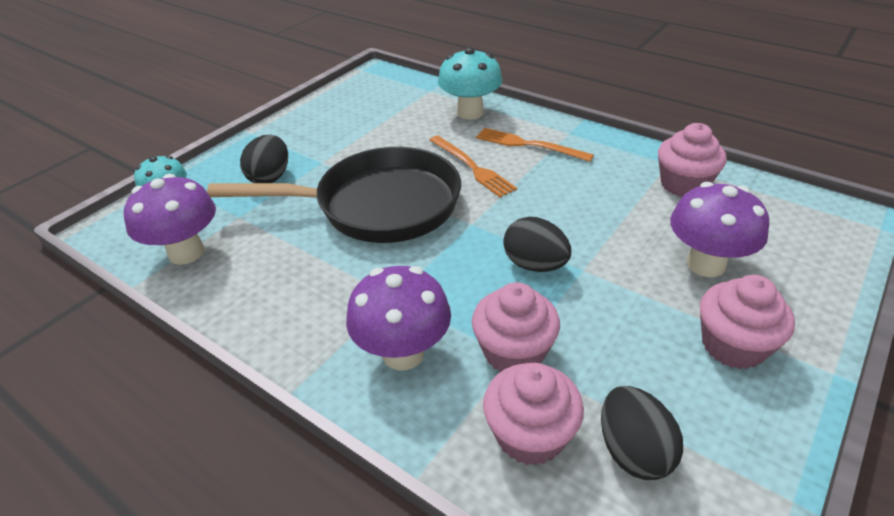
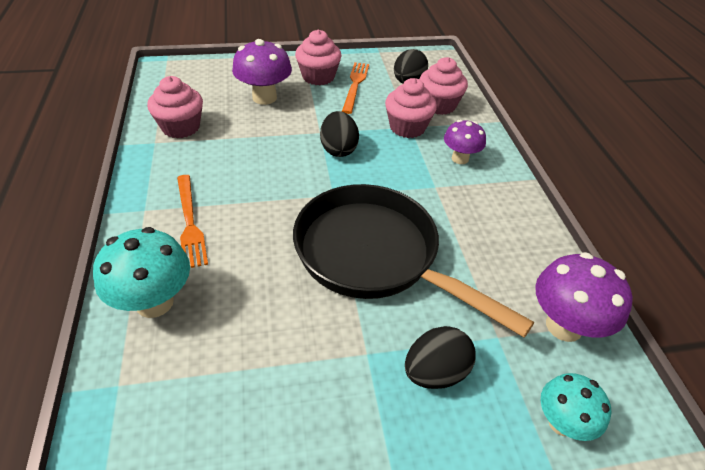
camera: 140 degrees left, 5 degrees up
purple mushroom [346,266,451,371] -> purple mushroom [444,120,486,164], size x0.65
orange fork [430,136,517,198] -> orange fork moved to [342,62,369,114]

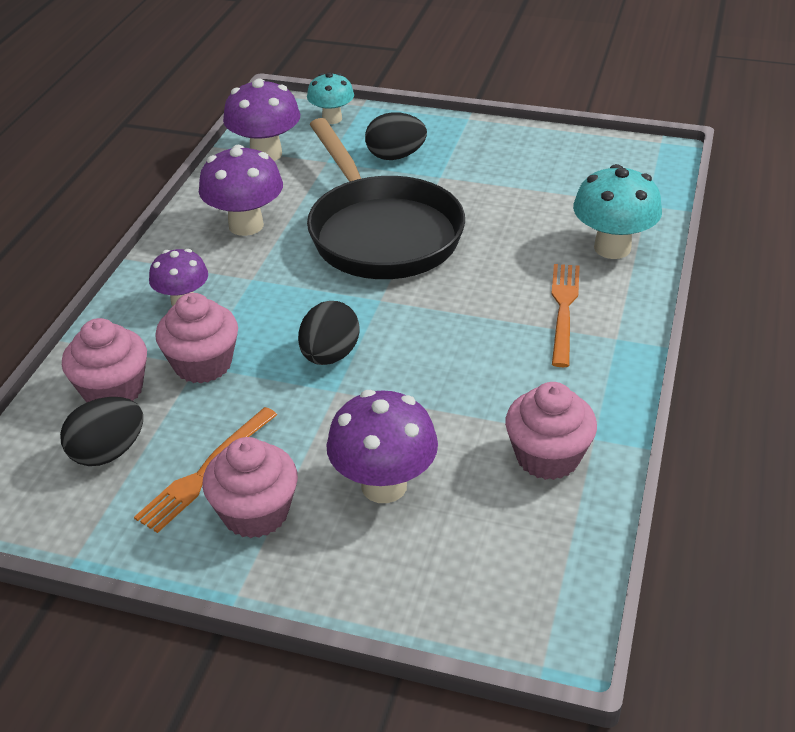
camera: 150 degrees left, 5 degrees down
none -> purple mushroom [199,145,283,236]

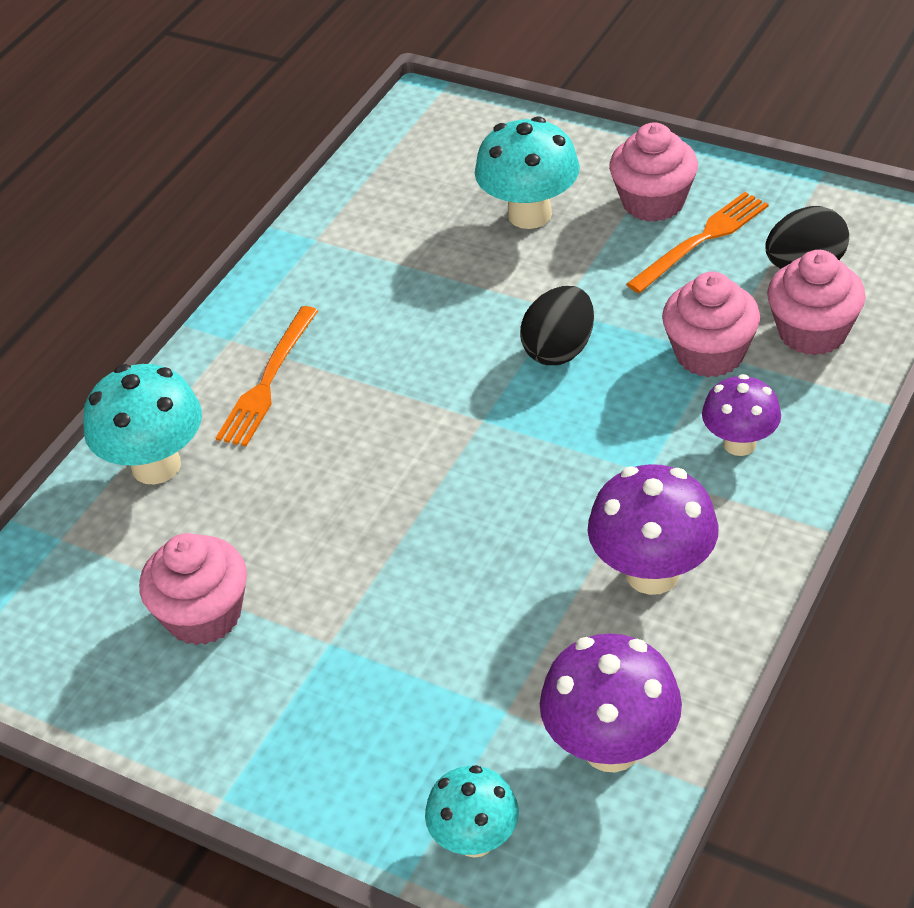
camera: 165 degrees left, 5 degrees up
black pan [307,118,465,279] -> none
purple mushroom [327,390,438,503] -> turquoise mushroom [475,116,580,229]
black egg [365,112,427,160] -> none
pink cupcake [505,382,597,480] -> pink cupcake moved to [139,533,247,645]

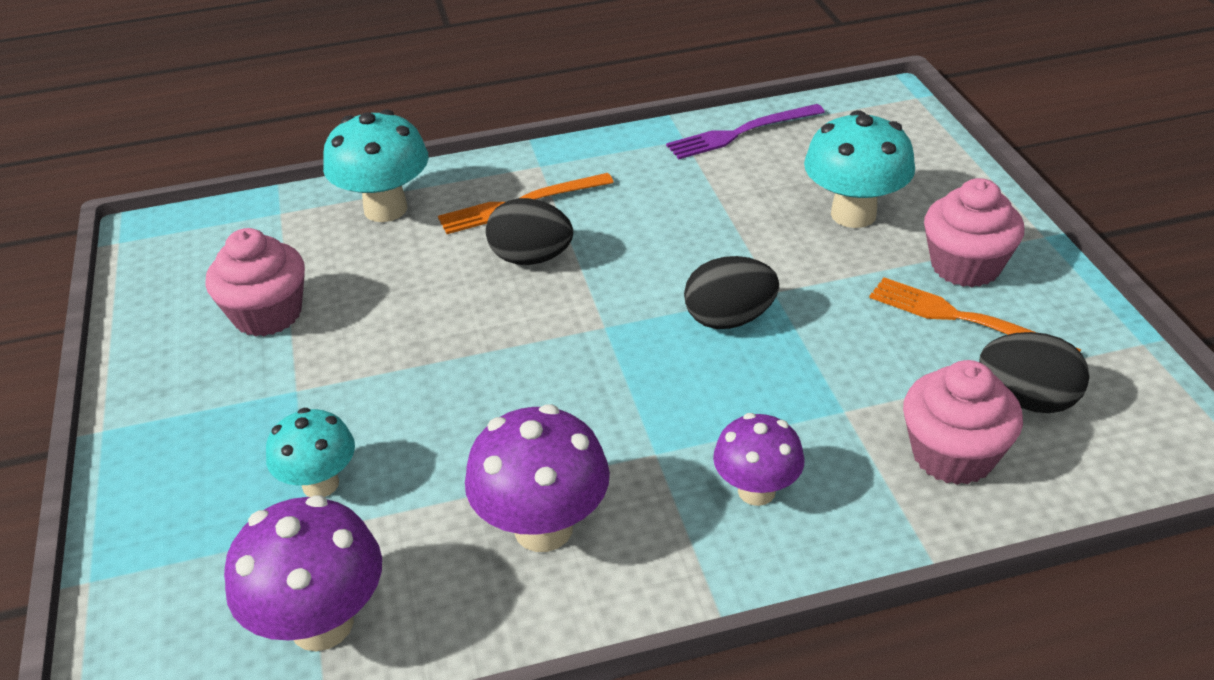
camera: 45 degrees right, 5 degrees down
turquoise mushroom [425,765,519,858] -> turquoise mushroom moved to [266,408,355,497]
orange fork [626,192,769,293] -> orange fork turned 150 degrees counterclockwise [869,277,1081,352]
pink cupcake [662,272,760,377] -> none
none -> black egg [486,198,573,265]
none -> purple fork [666,104,825,159]

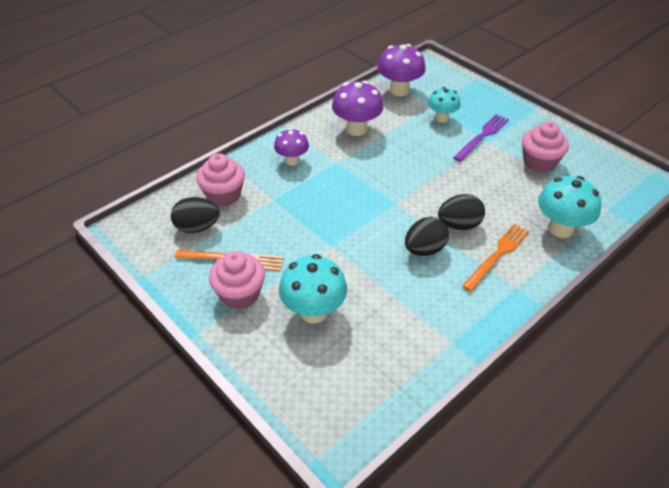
camera: 150 degrees right, 5 degrees up
purple fork [666,104,825,159] -> purple fork moved to [453,114,509,162]
black egg [684,256,779,329] -> black egg moved to [405,217,449,256]

